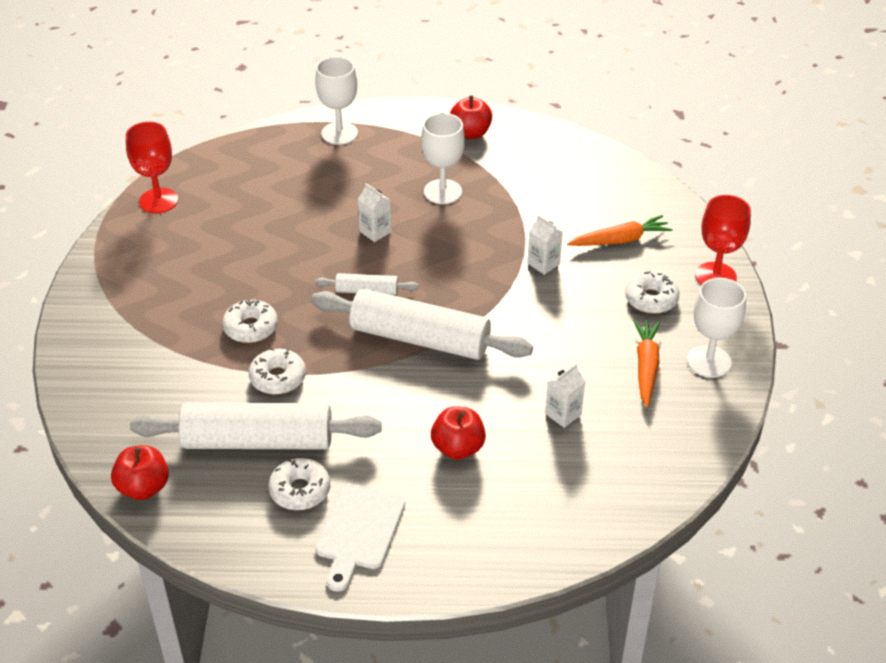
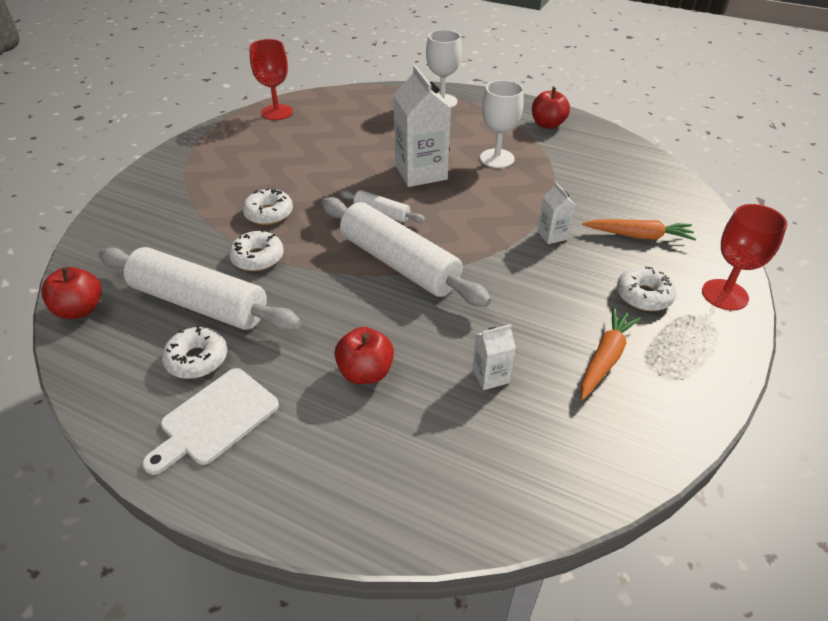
camera: 25 degrees right, 0 degrees up
white carton [358,183,391,242] -> white carton [394,65,451,187], size x2.05
white goblet [687,278,746,378] -> none

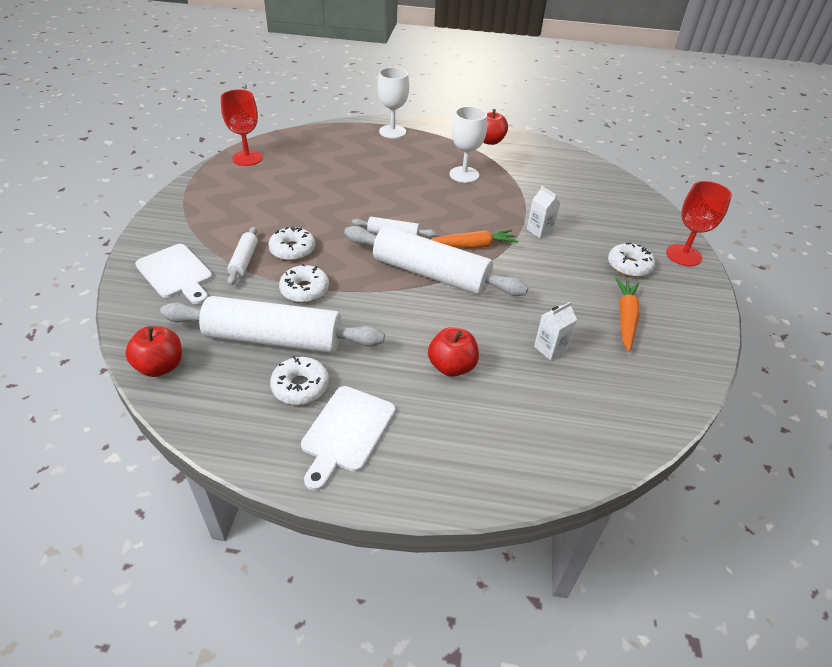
camera: 20 degrees left, 0 degrees up
white carton [394,65,451,187] -> none
orange carrot [582,219,696,240] -> orange carrot moved to [430,229,518,248]
none -> white cutting board [135,244,212,304]
none -> white rolling pin [227,227,258,285]

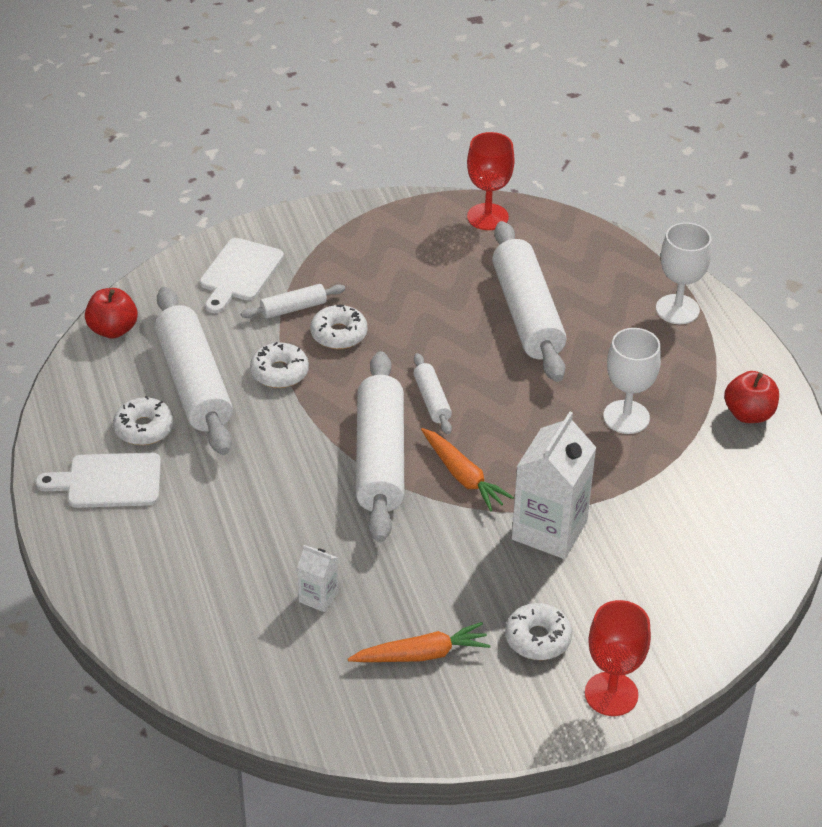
camera: 65 degrees right, 0 degrees up
red apple [428,327,479,377] -> none
white carton [527,186,561,238] -> white carton [512,412,596,559], size x2.05
none -> white rolling pin [492,221,567,382]

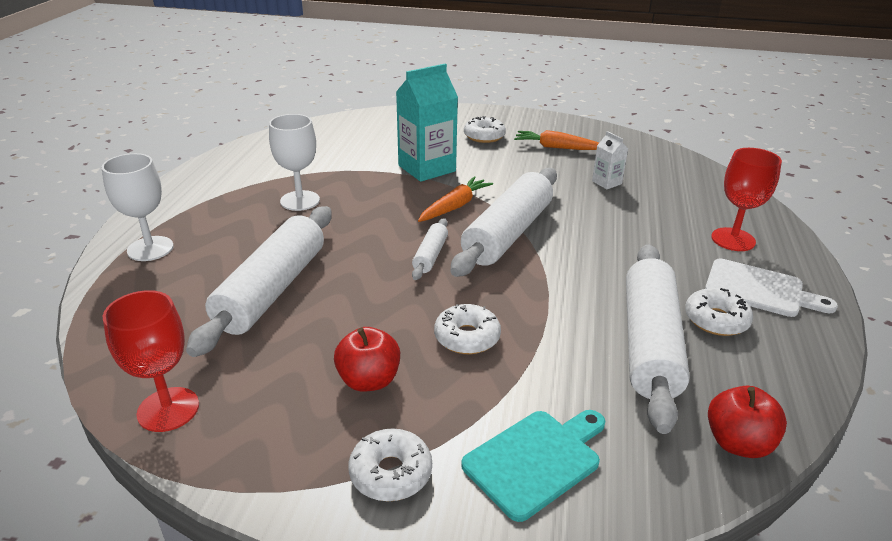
camera: 150 degrees left, 10 degrees down
white cutting board [200,238,284,313] -> turquoise cutting board [461,410,605,522]
white rolling pin [241,284,345,319] -> none
white donut [250,342,309,388] -> white donut moved to [349,428,432,501]
orange carrot [421,428,514,512] -> orange carrot turned 45 degrees clockwise [418,176,493,222]
white carton [512,412,596,559] -> turquoise carton [396,64,458,182]
red goblet [585,600,651,716] -> red goblet moved to [711,148,782,251]
red apple [724,371,779,423] -> red apple moved to [334,327,400,392]

